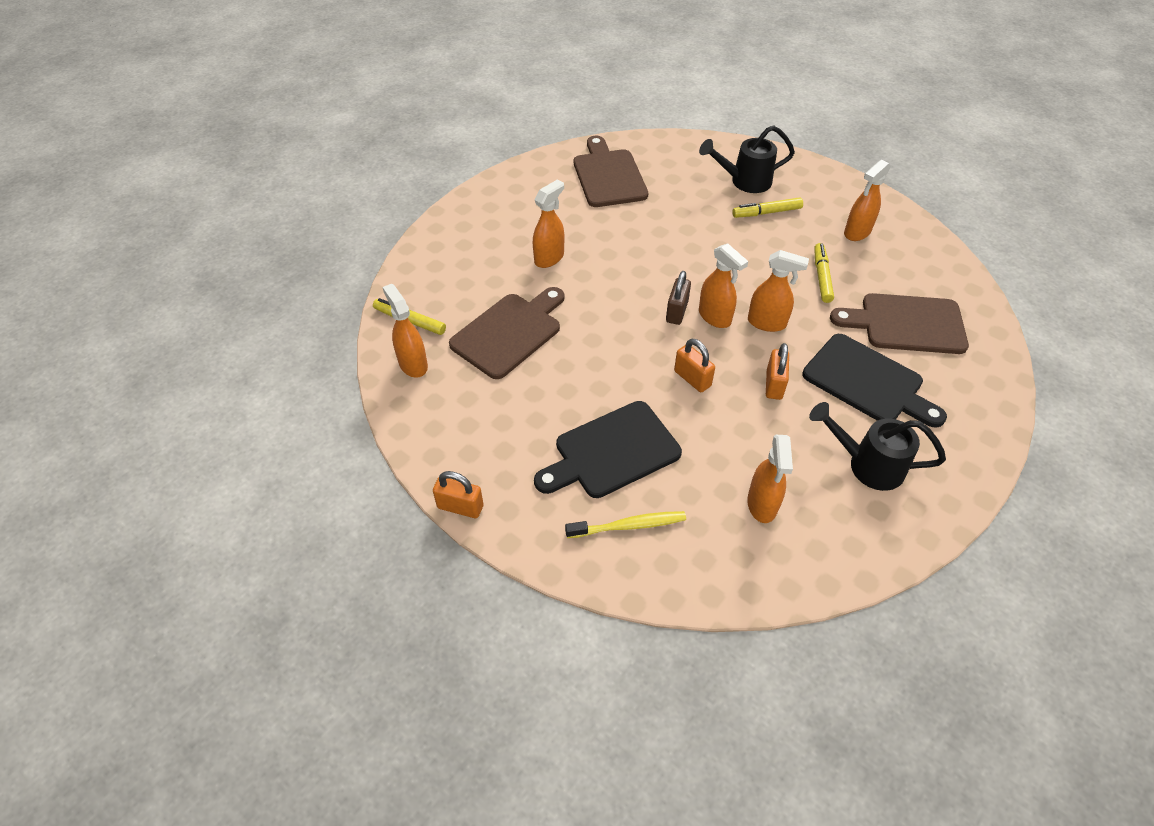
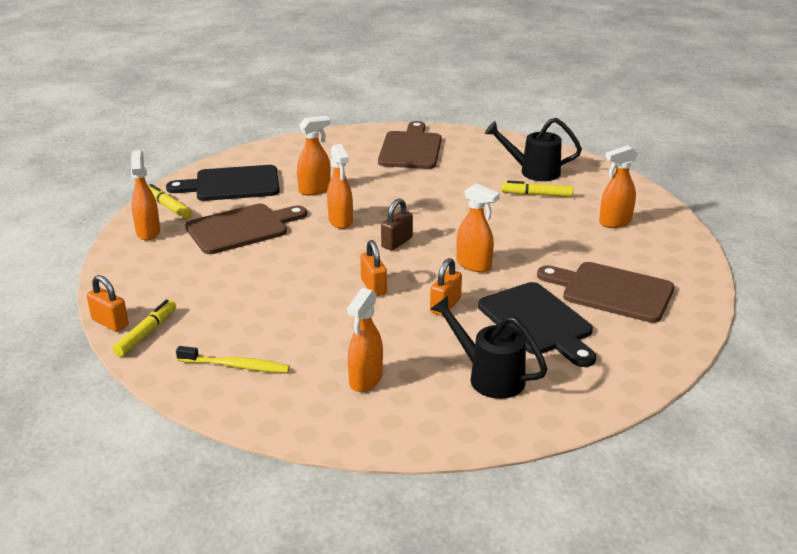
camera: 20 degrees right, 20 degrees down
black cutting board [534,401,682,498] -> black cutting board moved to [166,165,280,201]
orange spray bottle [699,243,748,328] -> orange spray bottle moved to [327,144,353,229]
yellow marker [814,243,834,303] -> yellow marker moved to [112,300,176,357]

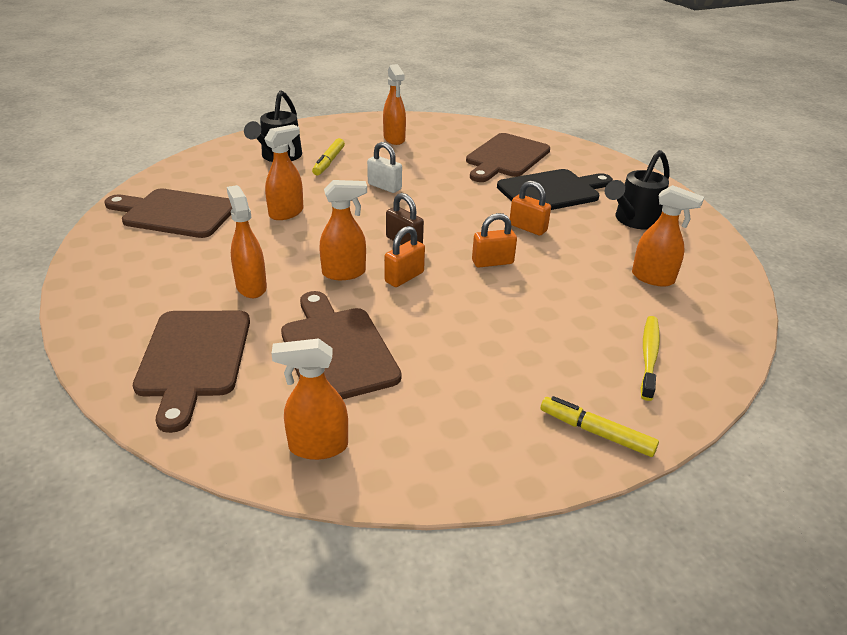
camera: 85 degrees left, 5 degrees up
orange padlock [87,275,129,332] -> orange padlock moved to [385,226,425,287]
yellow marker [149,184,192,219] -> none
black cutting board [166,165,280,201] -> brown cutting board [133,311,250,433]
orange spray bottle [457,183,500,272] -> orange spray bottle moved to [264,124,303,220]
none -> white padlock [367,142,402,193]

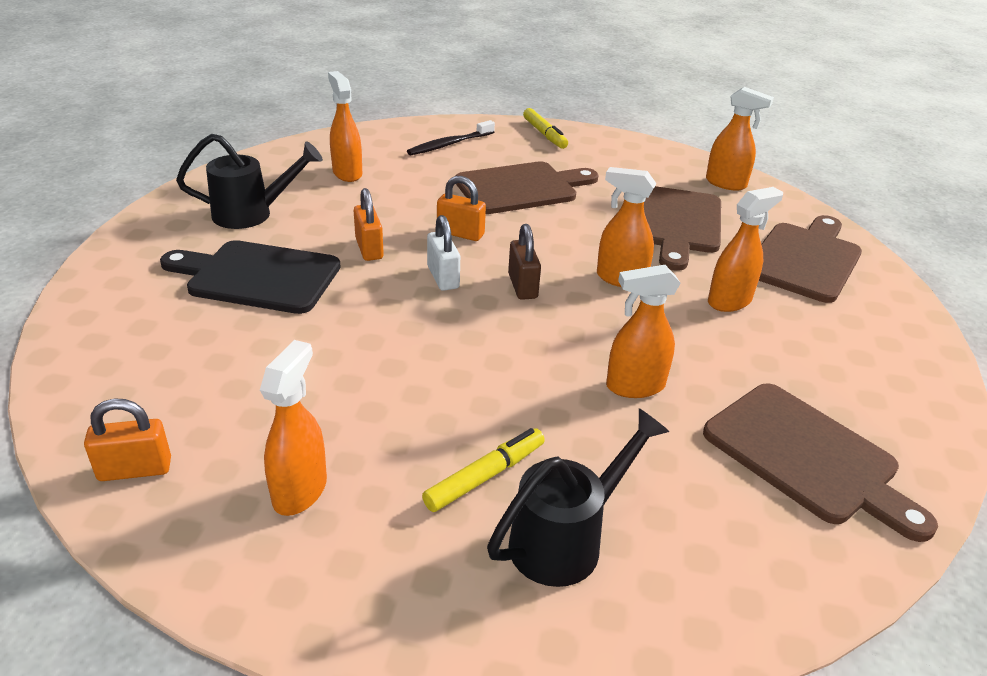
camera: 145 degrees left, 0 degrees up
orange spray bottle [227,185,267,298] -> orange spray bottle turned 135 degrees counterclockwise [708,187,783,312]
white padlock [367,142,402,193] -> white padlock moved to [427,215,460,291]
orange padlock [385,226,425,287] -> orange padlock moved to [84,398,171,481]
brown cutting board [466,133,550,182] -> brown cutting board moved to [455,161,599,214]
yellow toothbrush [641,316,660,401] -> black toothbrush [407,120,495,155]

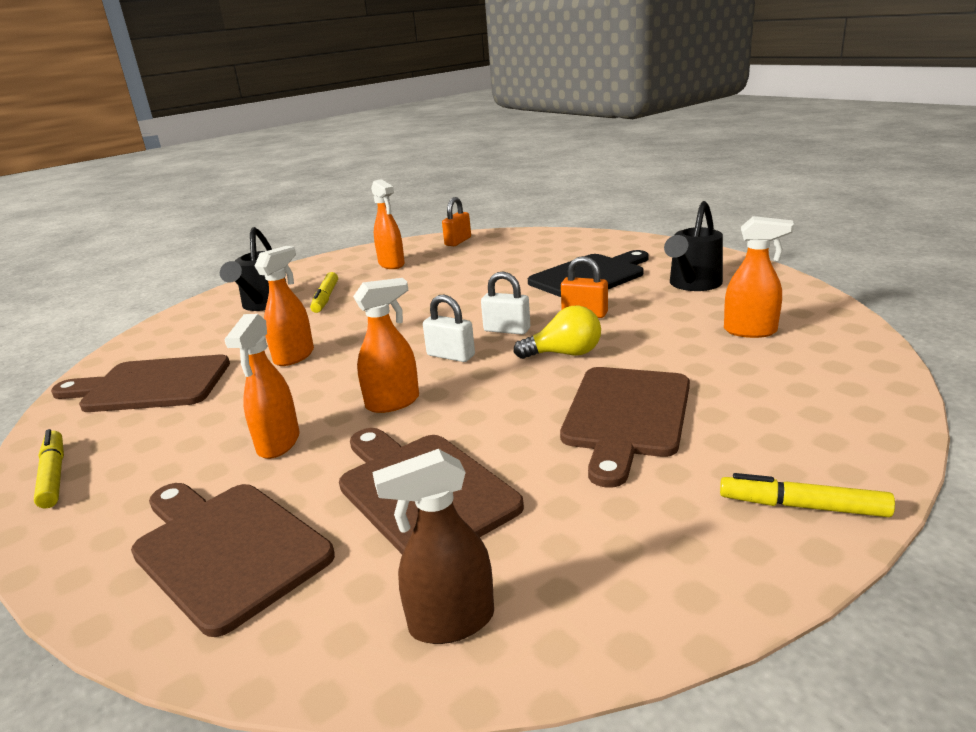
camera: 135 degrees right, 10 degrees down
black toothbrush [407,120,495,155] -> none
orange padlock [437,176,486,241] -> yellow light bulb [514,306,601,359]
brown padlock [508,224,541,300] -> white padlock [423,295,475,362]
orange spray bottle [706,87,774,191] -> brown spray bottle [372,449,494,644]
brown cutting board [759,215,862,303] -> brown cutting board turned 150 degrees clockwise [131,483,335,637]
none -> yellow marker [34,429,64,509]

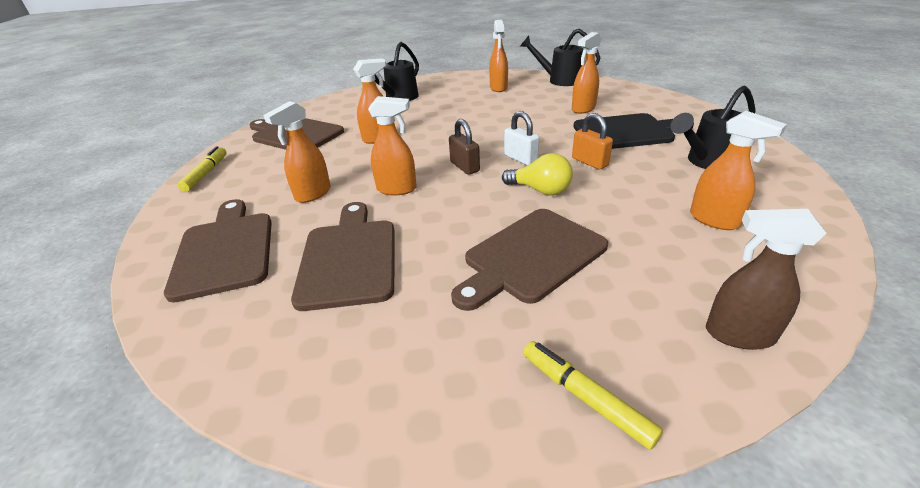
camera: 30 degrees right, 10 degrees up
yellow marker [310,272,338,313] -> none
brown spray bottle [372,449,494,644] -> brown spray bottle moved to [706,209,826,350]
white padlock [423,295,475,362] -> brown padlock [449,119,480,175]
orange padlock [442,197,471,246] -> black watering can [520,29,600,86]
none -> orange spray bottle [572,32,601,114]

